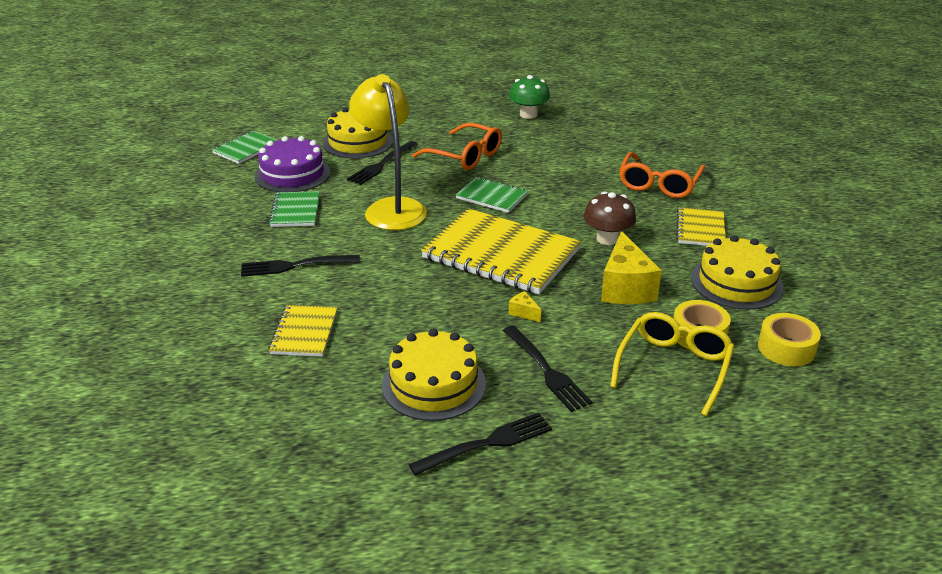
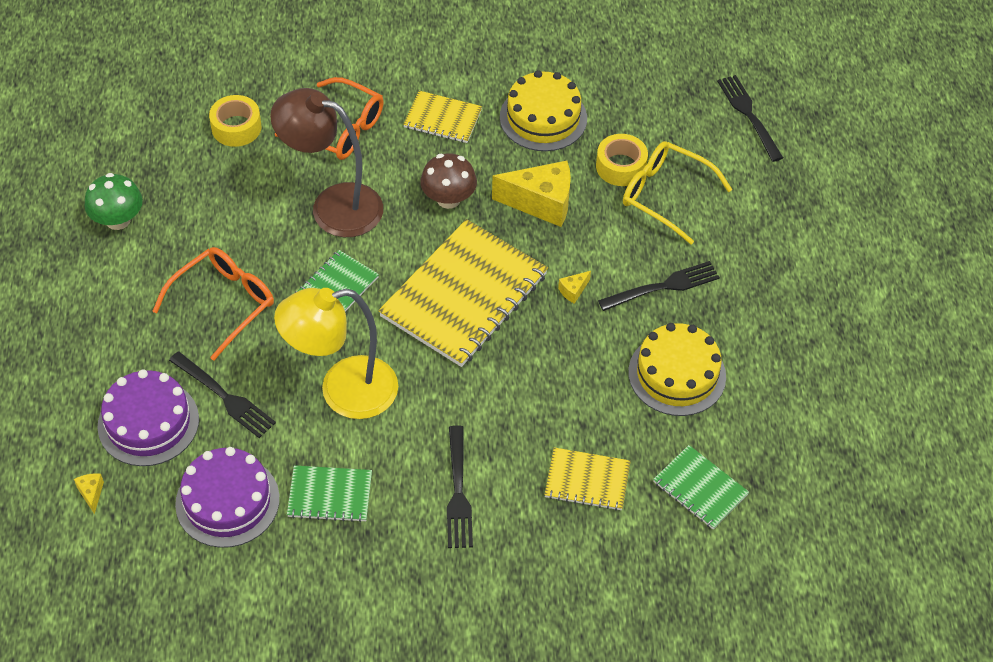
camera: 85 degrees left, 20 degrees up
green notebook [212,131,277,164] -> green notebook moved to [653,445,749,529]
yellow cake [323,107,393,158] -> purple cake [97,369,199,466]
black fork [408,412,552,476] -> black fork moved to [717,75,783,162]
yellow tape [758,313,821,366] -> yellow tape moved to [209,95,262,147]
none -> yellow cheese [74,473,104,515]
none -> brown lamp [270,88,383,237]

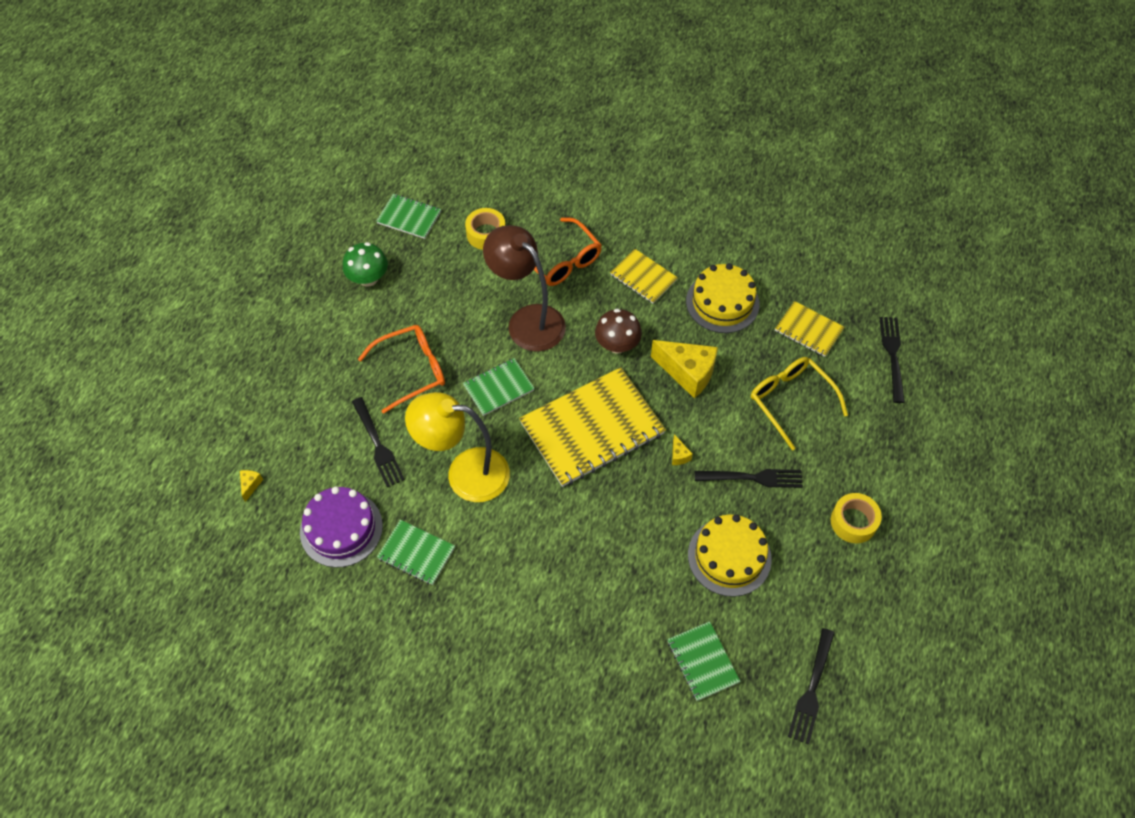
camera: 25 degrees right, 5 degrees up
purple cake [97,369,199,466] -> none
black fork [447,425,473,548] -> black fork moved to [788,628,835,745]
yellow notebook [544,447,631,511] -> yellow notebook moved to [775,301,845,357]
yellow cheese [558,271,591,304] -> yellow cheese turned 90 degrees counterclockwise [672,434,693,465]
yellow tape [596,134,648,186] -> yellow tape moved to [831,493,882,543]
none -> green notebook [376,194,441,239]

